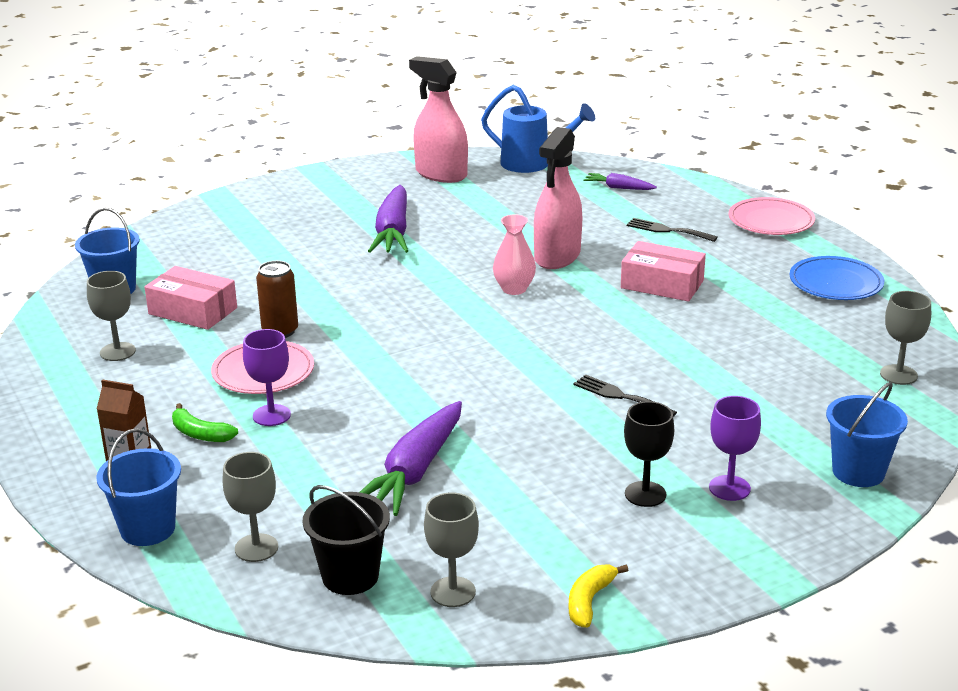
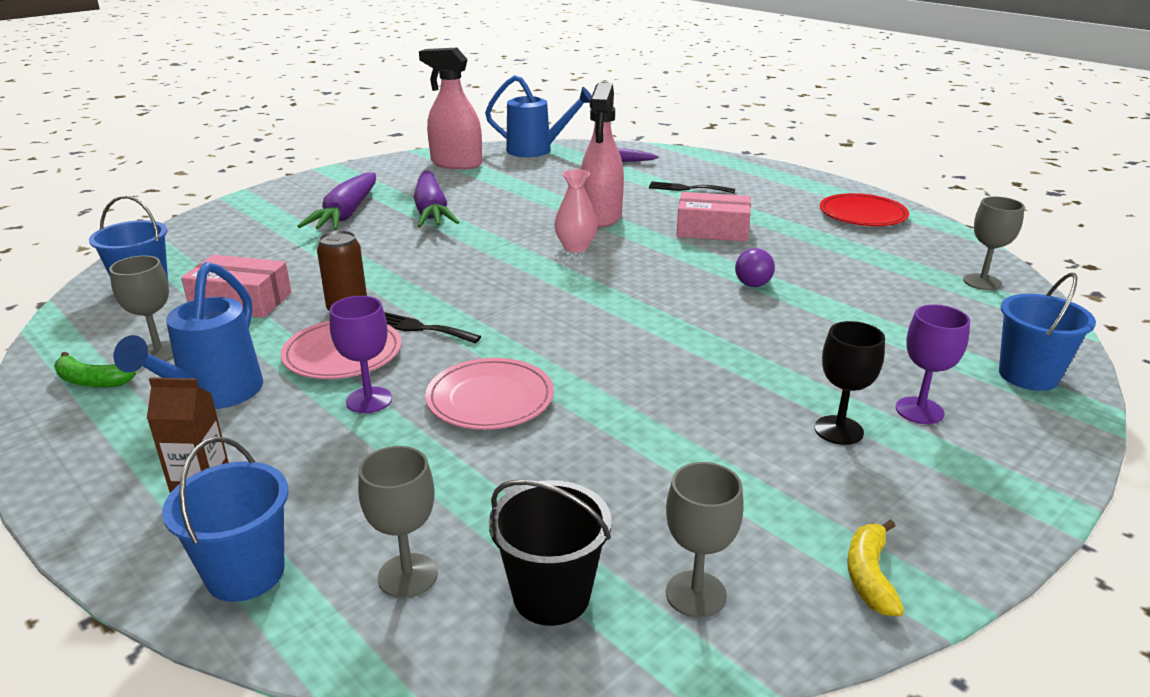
camera: 15 degrees left, 0 degrees up
green banana [172,403,238,442] -> green banana moved to [54,352,136,388]
purple carrot [360,401,462,516] -> purple carrot moved to [297,173,376,230]
black fork [573,374,677,417] -> black fork moved to [384,312,481,343]
pink plate [729,197,815,235] -> pink plate moved to [425,358,554,430]
blue plate [789,256,884,300] -> red plate [820,193,909,226]
none -> blue watering can [113,262,263,409]
none -> purple light bulb [735,248,775,287]

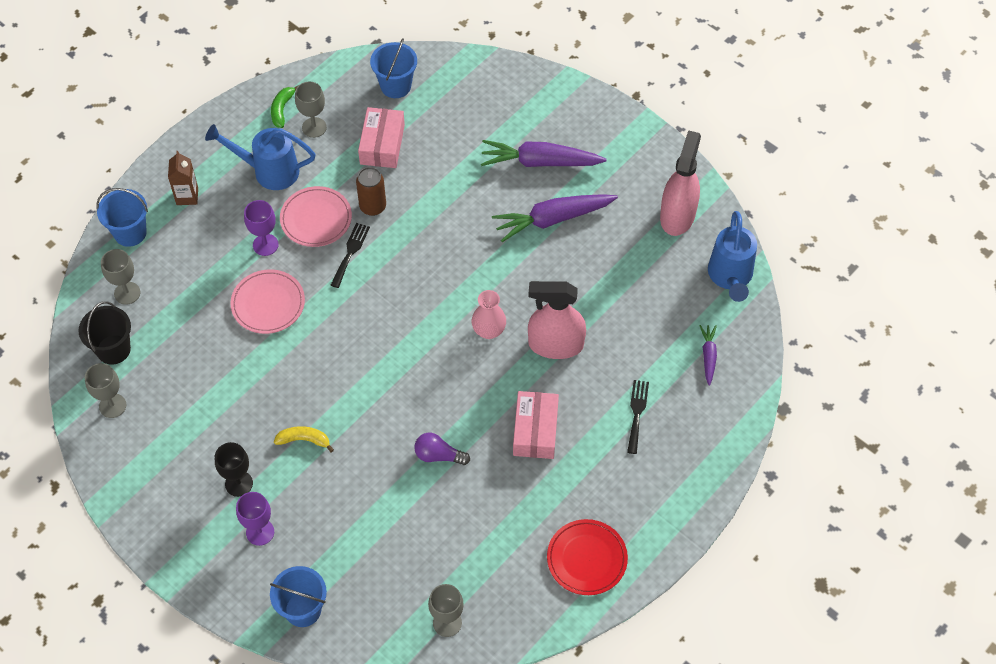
camera: 85 degrees right, 30 degrees up
yellow banana [847,520,904,616] -> yellow banana moved to [274,426,334,453]

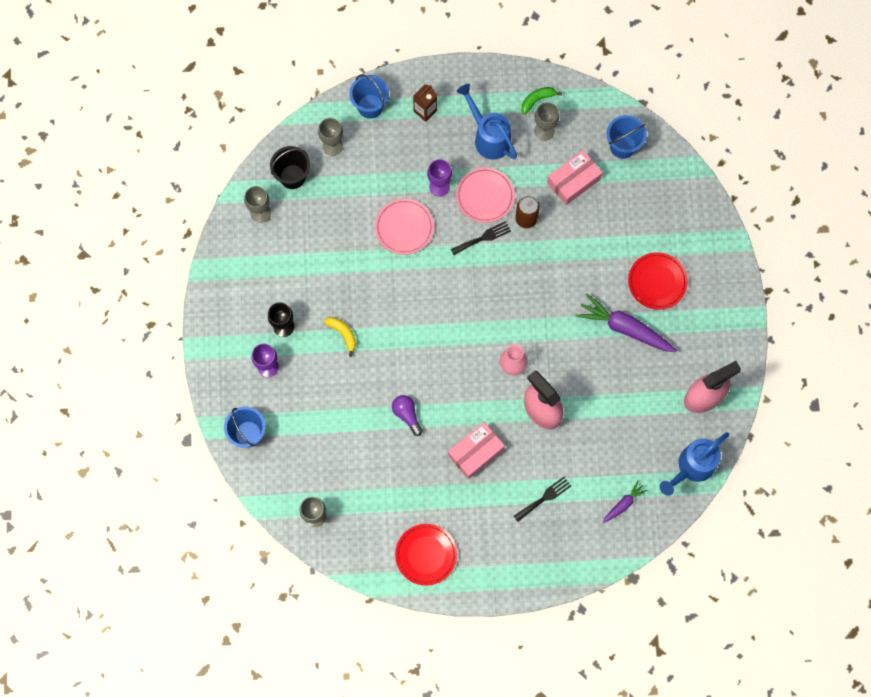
camera: 45 degrees right, 15 degrees up
purple carrot [481,140,607,167] -> red plate [628,252,688,309]

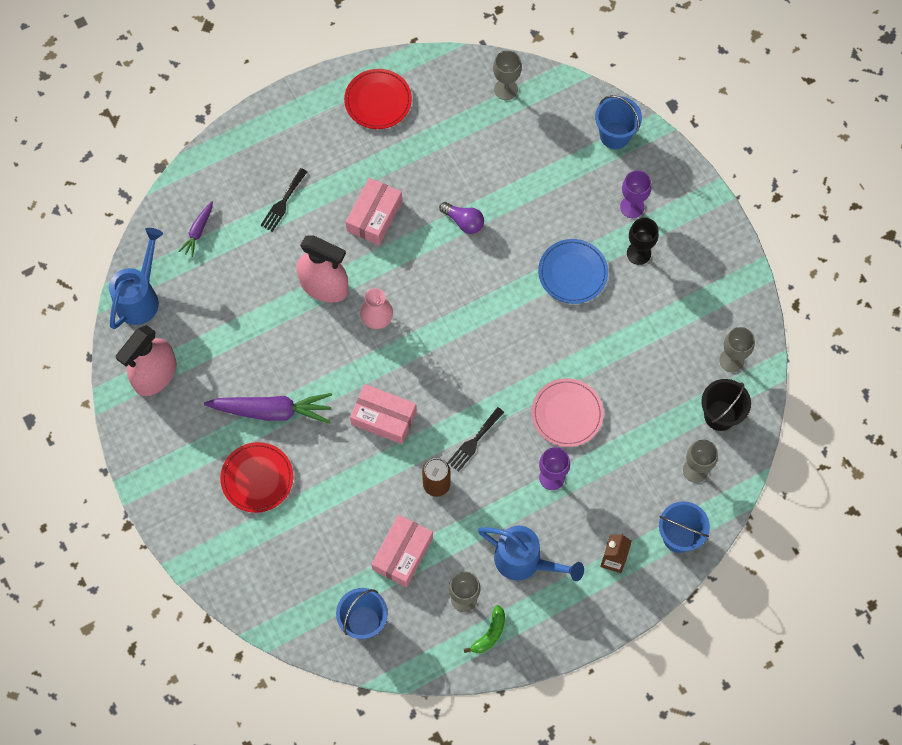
camera: 155 degrees right, 5 degrees down
yellow banana [324,317,356,357] -> blue plate [538,239,608,304]
pink plate [456,167,515,223] -> none
none -> pink box [350,384,417,444]

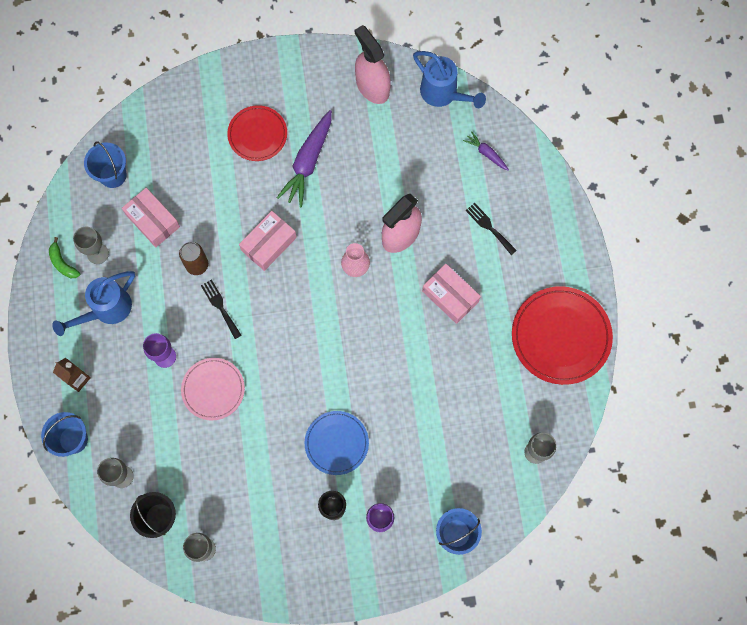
camera: 110 degrees right, 5 degrees up
red plate [344,69,412,129] -> red plate [512,286,613,385], size x1.60
purple light bulb [439,202,484,234] -> none

